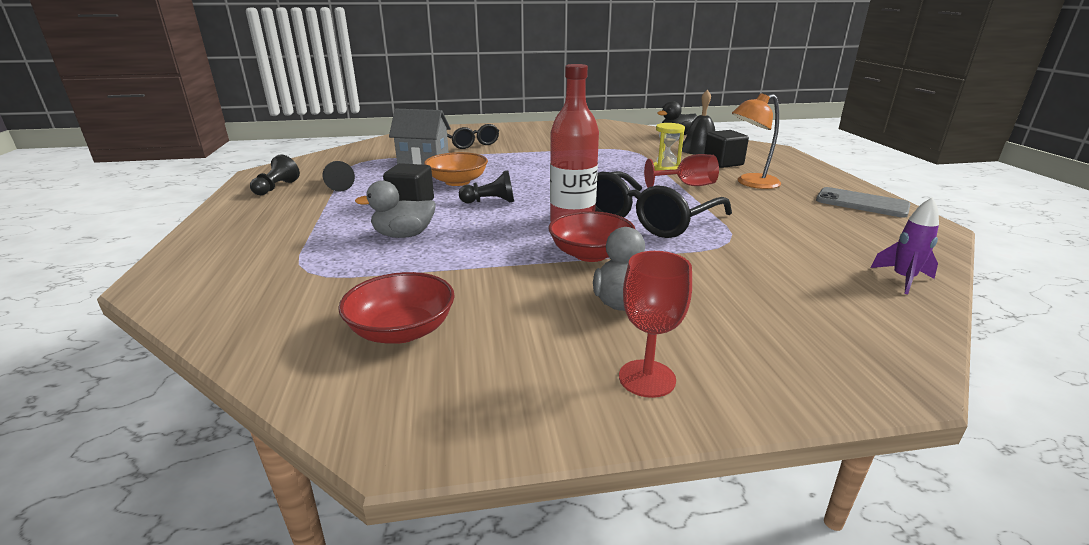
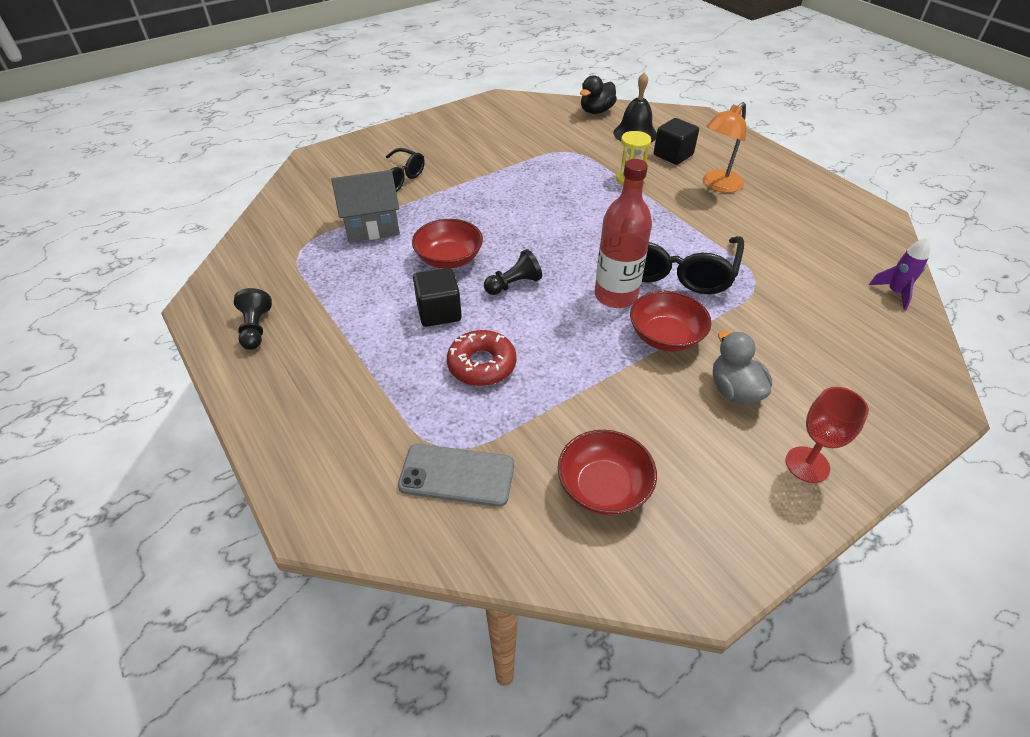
camera: 25 degrees left, 20 degrees up
black pawn [323,161,355,192] -> none
grey duck [355,180,436,238] -> red donut [447,330,517,386]
orange bowl [424,152,488,186] -> red bowl [412,219,483,269]
red goblet [644,154,719,187] -> none
grey phone [816,187,910,218] -> grey phone moved to [398,444,514,507]

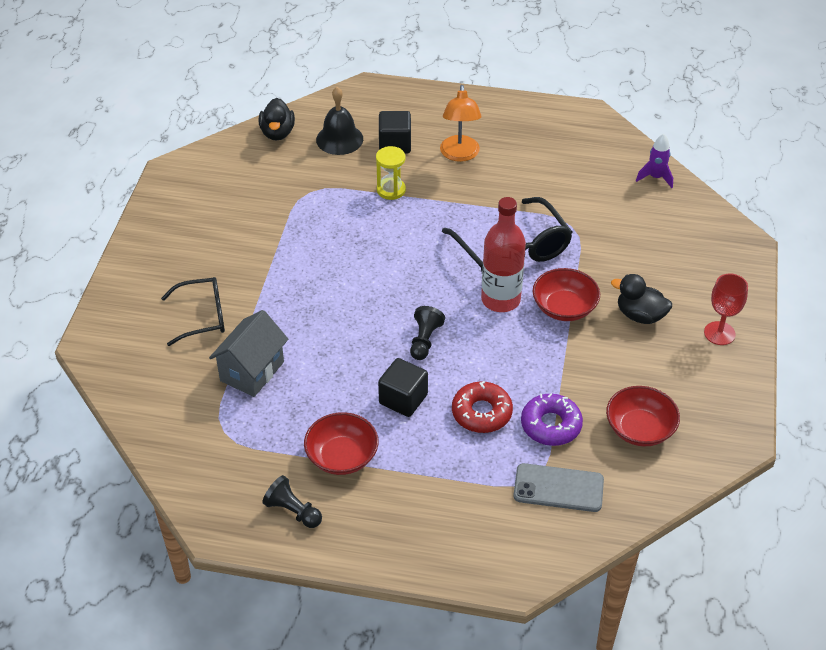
camera: 45 degrees left, 0 degrees up
grey phone [398,444,514,507] -> grey phone turned 45 degrees clockwise [513,463,604,512]
red bowl [412,219,483,269] -> red bowl moved to [304,412,378,475]
grey duck [713,331,772,404] -> black duck [611,274,672,324]
none -> purple donut [521,393,583,446]

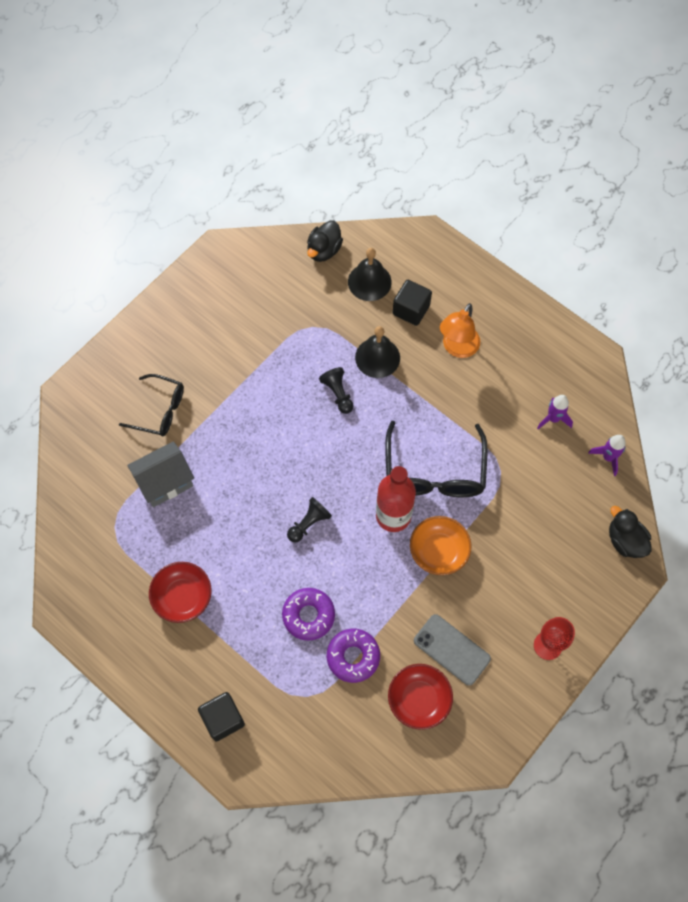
camera: 30 degrees right, 20 degrees up
black pawn [262,475,322,528] -> black pawn moved to [319,367,353,414]
yellow hourglass [376,146,406,200] -> black bell [355,326,400,378]
black cube [378,358,428,417] -> black cube moved to [198,692,245,741]
red donut [452,381,513,433] -> purple donut [282,588,335,641]
grey phone [513,463,604,512] -> grey phone moved to [414,614,491,686]
red bowl [533,268,600,321] -> orange bowl [410,516,471,575]
black duck [611,274,672,324] -> black duck moved to [609,506,652,558]
none -> purple rocket [537,395,573,429]

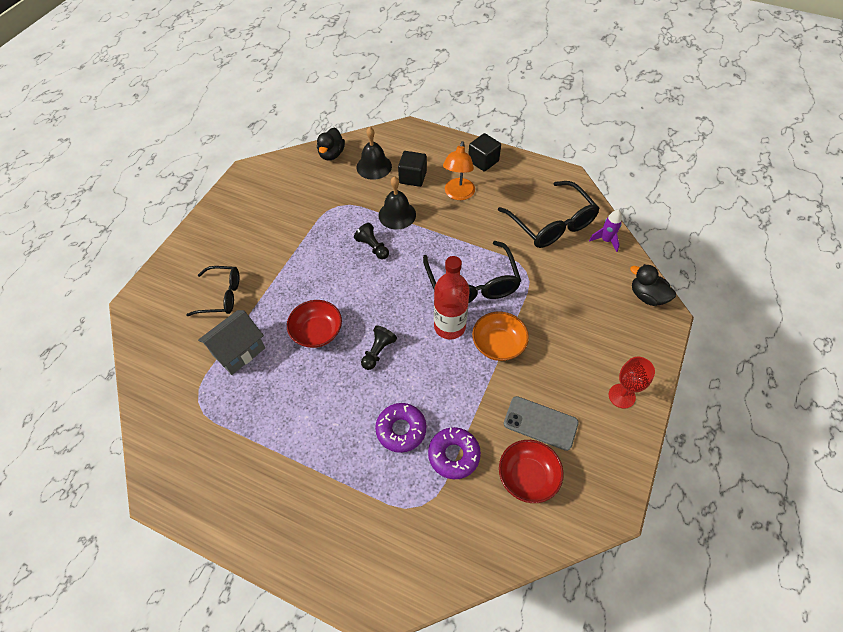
camera: 15 degrees left, 10 degrees down
red bowl [149,562,212,623] -> red bowl moved to [287,300,342,348]
black cube [198,692,245,741] -> black cube moved to [469,133,501,172]
purple rocket [537,395,573,429] -> black glasses [498,181,600,248]

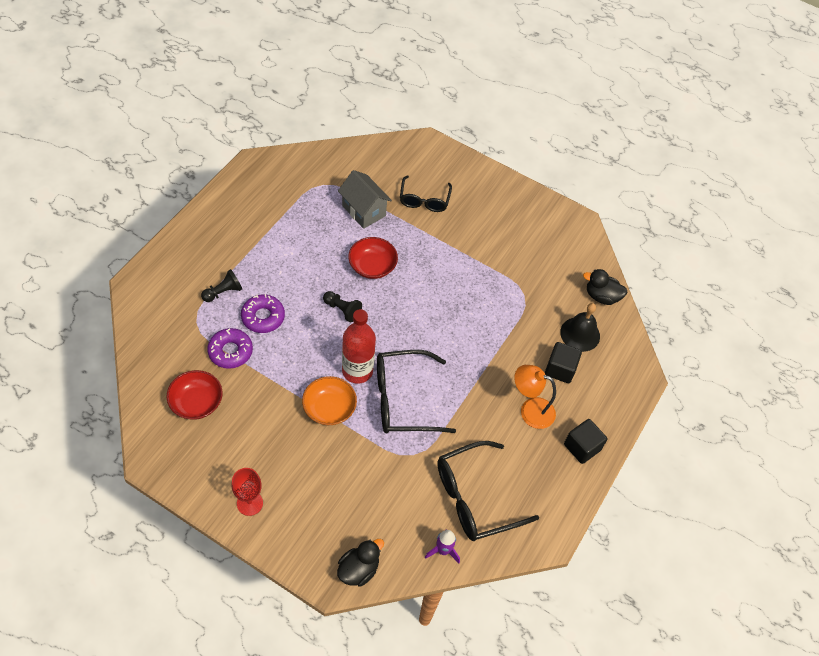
camera: 90 degrees right, 0 degrees up
black pawn [354,223,389,260] -> black pawn moved to [201,269,242,302]
black bell [378,176,416,230] -> none
grey phone [504,396,579,451] -> none

